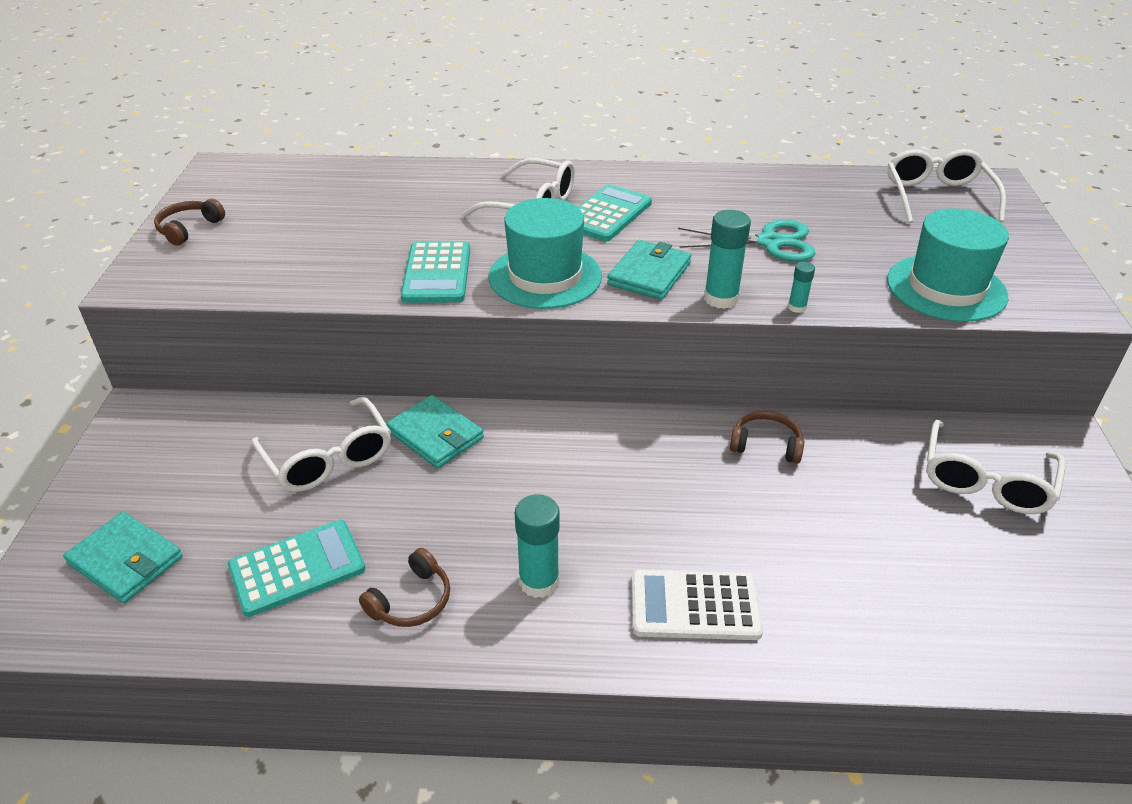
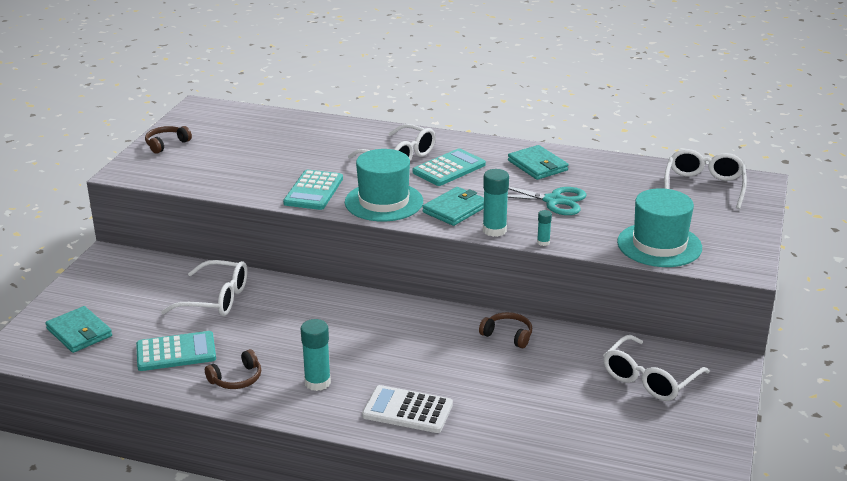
camera: 15 degrees right, 10 degrees down
white glasses [251,397,391,492] -> white glasses turned 60 degrees counterclockwise [161,260,247,316]
turquoise wallet [386,395,484,468] -> turquoise wallet moved to [508,145,569,180]

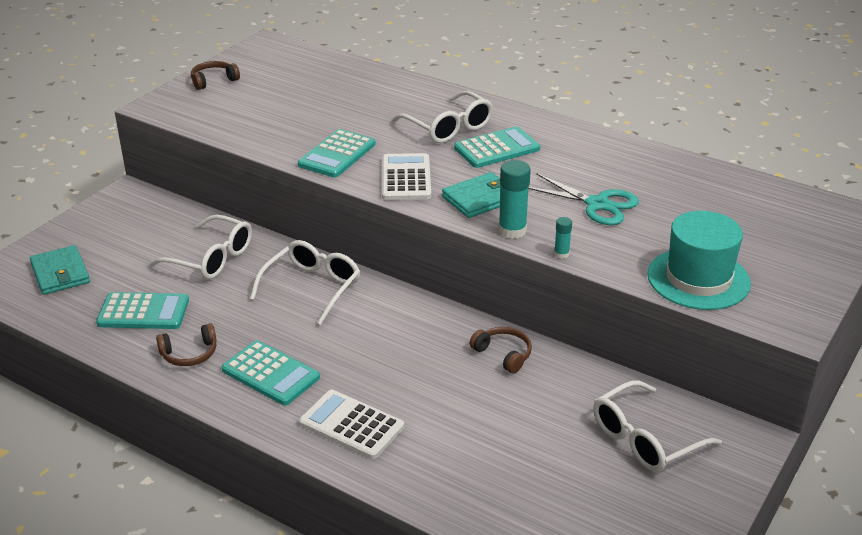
camera: 15 degrees right, 5 degrees up
turquoise glue stick [301,319,331,391] -> turquoise calculator [222,340,320,405]
turquoise hat [345,149,423,221] -> white calculator [382,153,431,200]
turquoise wallet [508,145,569,180] -> none
white glasses [664,149,747,209] -> white glasses moved to [250,240,360,325]

